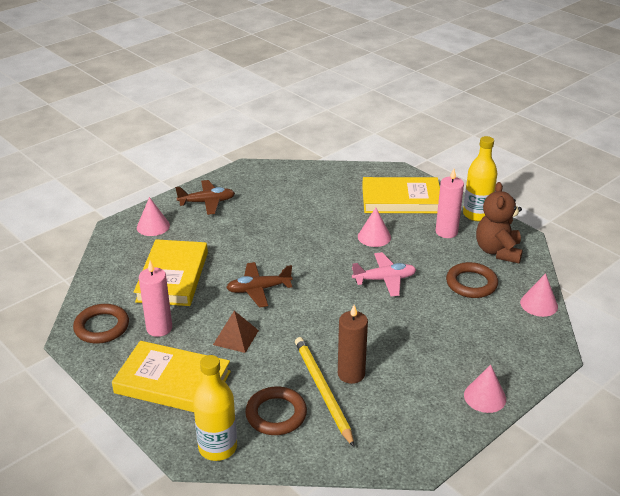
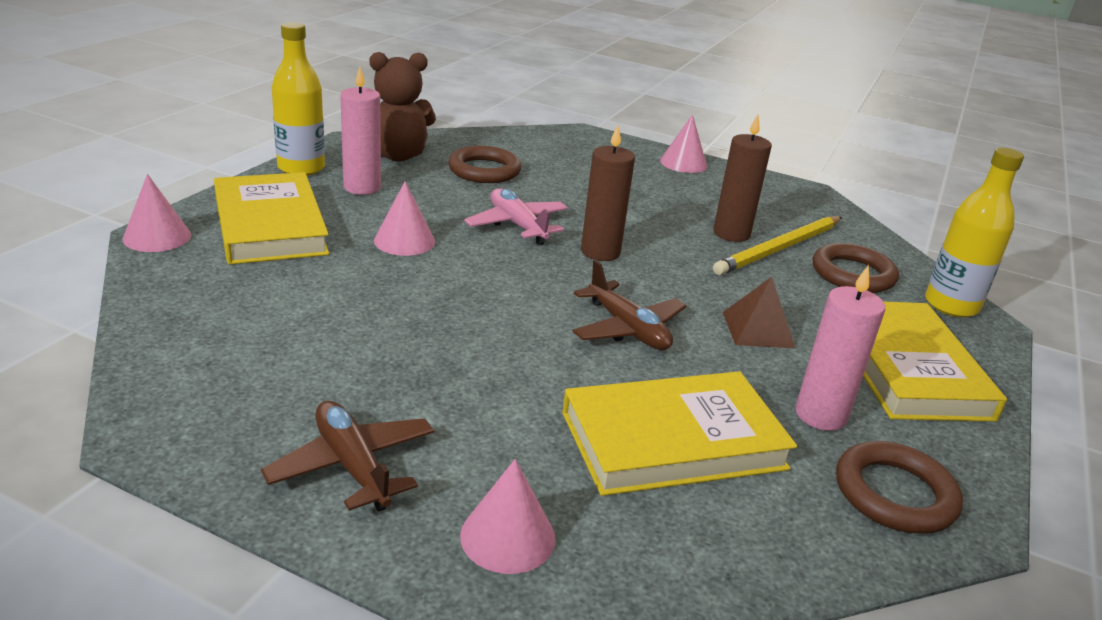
camera: 115 degrees left, 5 degrees down
pink cone [520,273,558,317] -> pink cone moved to [123,174,191,252]
none -> brown candle [581,125,635,261]

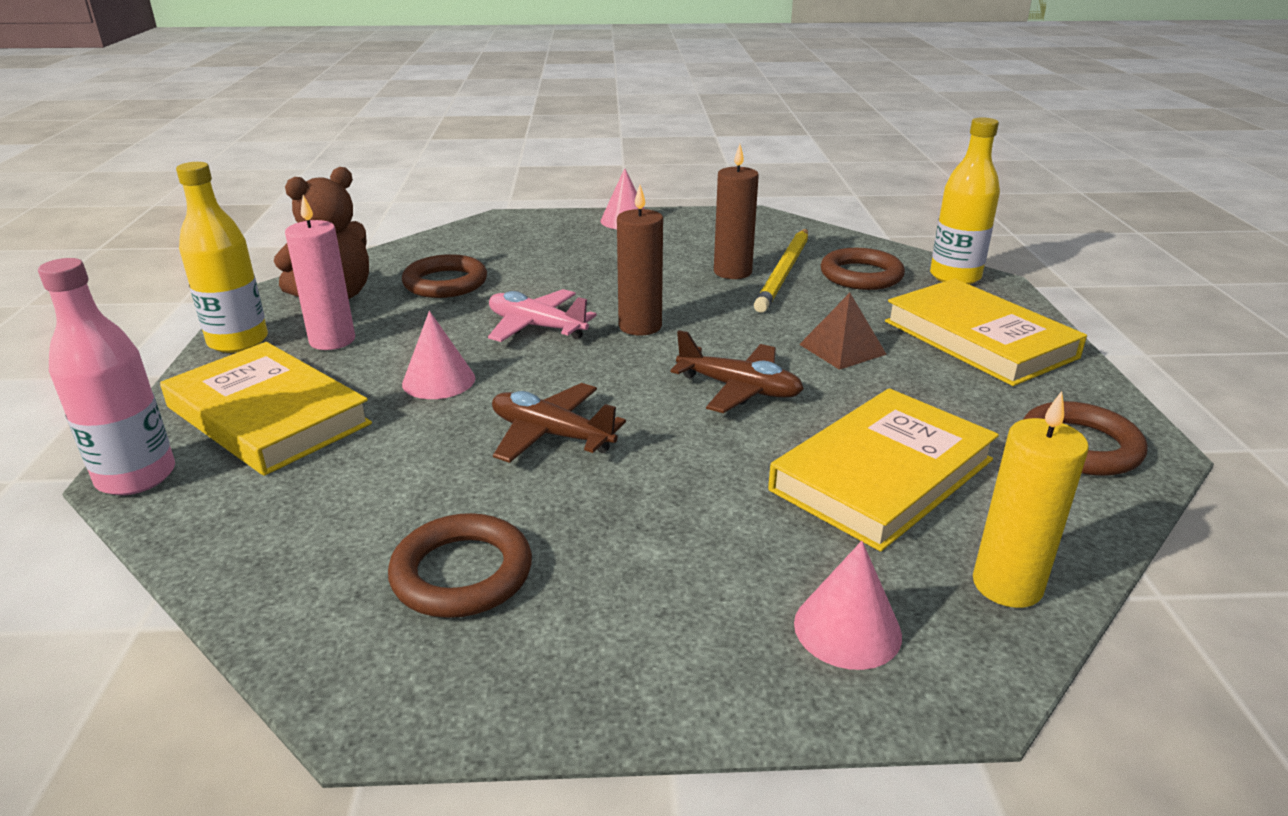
camera: 25 degrees left, 0 degrees up
pink cone [123,174,191,252] -> pink bottle [38,258,175,495]
brown plane [261,401,434,511] -> brown plane moved to [492,383,626,463]
pink candle [795,265,885,431] -> none
none -> brown ring [388,513,532,618]
none -> yellow candle [973,391,1089,608]

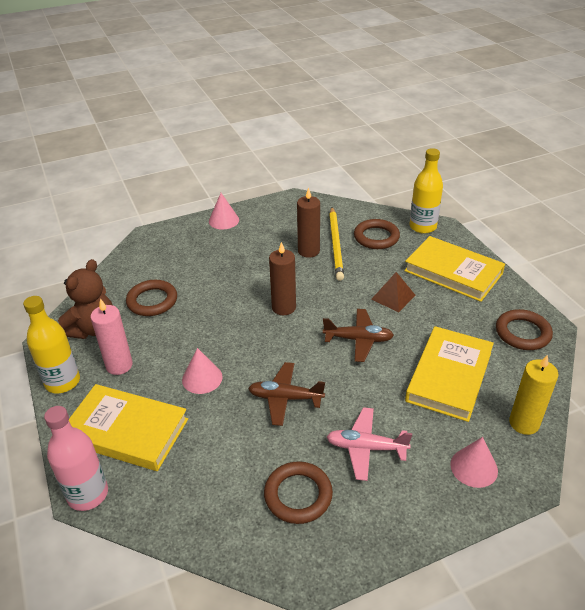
camera: 20 degrees left, 10 degrees up
pink plane [488,289,597,342] -> pink plane moved to [327,407,412,481]

